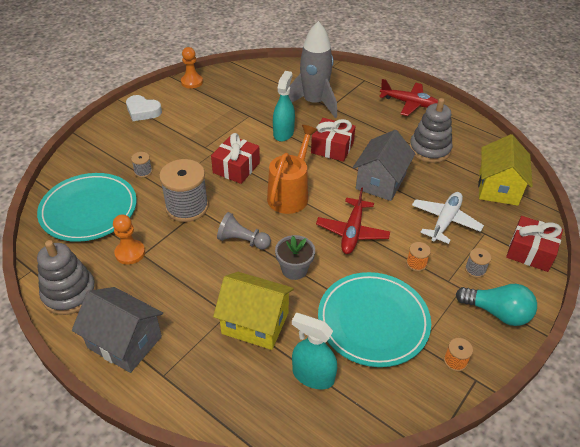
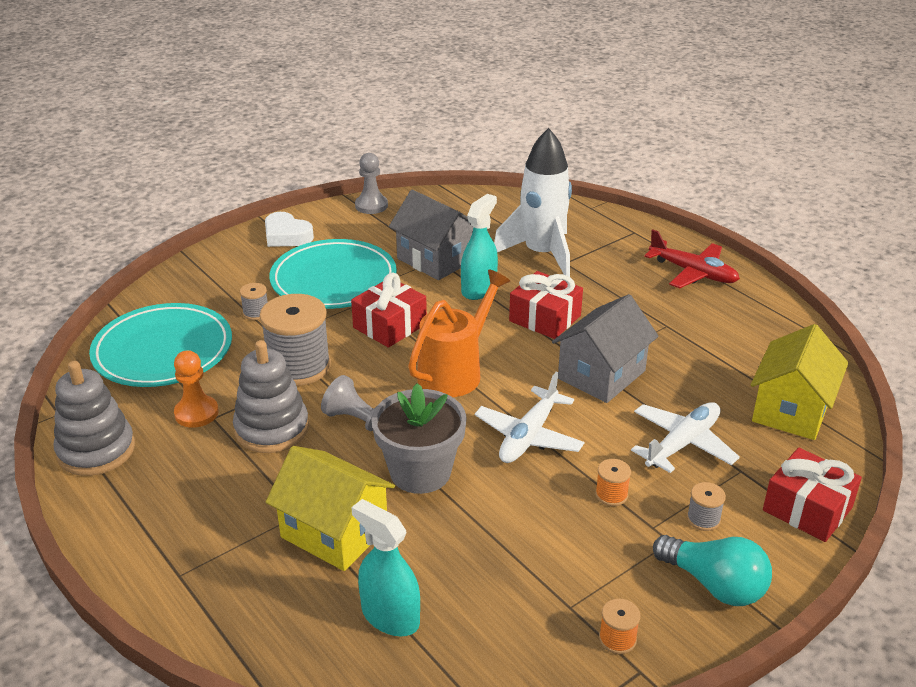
camera: 15 degrees right, 10 degrees down
grey house [72,287,163,373] -> grey house moved to [389,190,473,280]
orange pawn [181,47,203,89] -> grey pawn [355,153,388,214]
grey flower pot [275,235,315,280] -> grey flower pot [371,383,467,494], size x1.53
grey rocket [288,21,337,118] -> white rocket [494,128,572,277]
red plane [316,187,390,254] -> white plane [475,372,584,463]
turquoise plate [318,272,431,367] -> turquoise plate moved to [270,239,397,309]
grey stacking toy [409,98,453,163] -> grey stacking toy moved to [233,340,309,453]

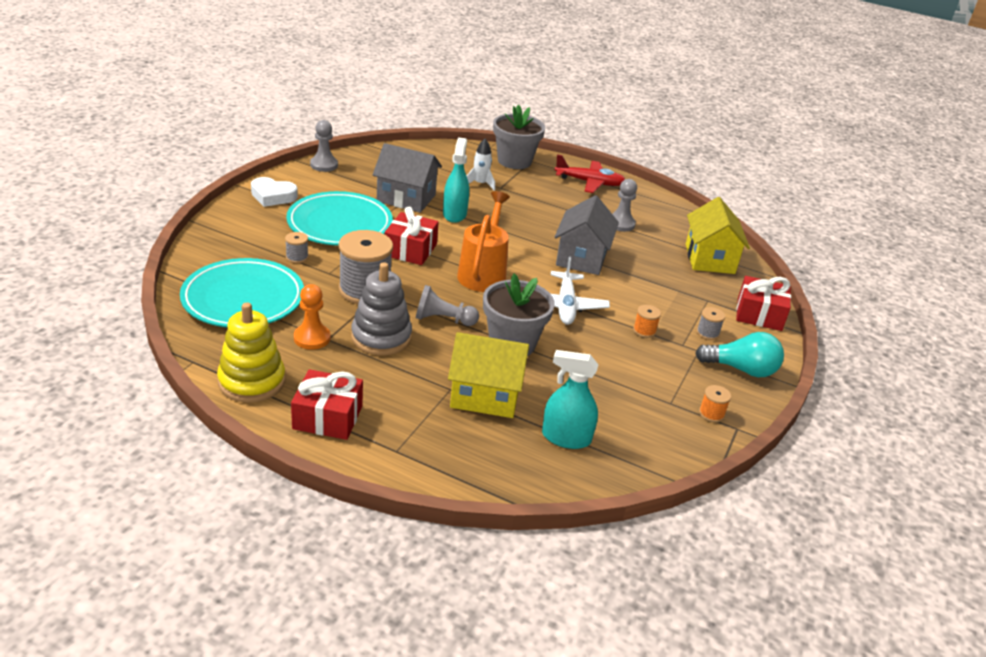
camera: 30 degrees left, 0 degrees up
grey stacking toy [54,361,135,476] -> yellow stacking toy [217,302,285,403]
white rocket [494,128,572,277] -> white rocket [467,139,495,191], size x0.47
red gift [509,271,583,339] -> red gift moved to [291,369,363,440]
white plane [631,402,740,473] -> none
none -> grey flower pot [493,104,545,169]
none -> grey pawn [613,179,637,232]

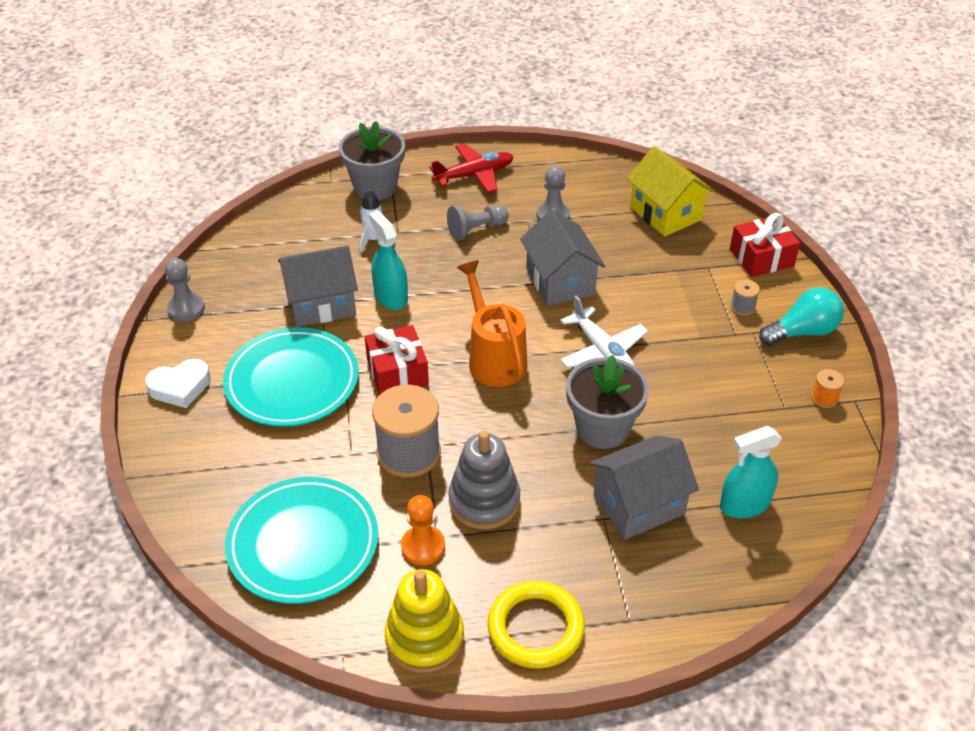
camera: 30 degrees left, 10 degrees up
grey spool [285,232,309,263] -> none
red gift [291,369,363,440] -> yellow ring [488,581,585,669]
grey pawn [416,285,479,326] -> grey pawn moved to [447,205,509,240]
yellow house [448,332,529,418] -> grey house [589,436,699,540]
orange spool [633,305,661,338] -> none

